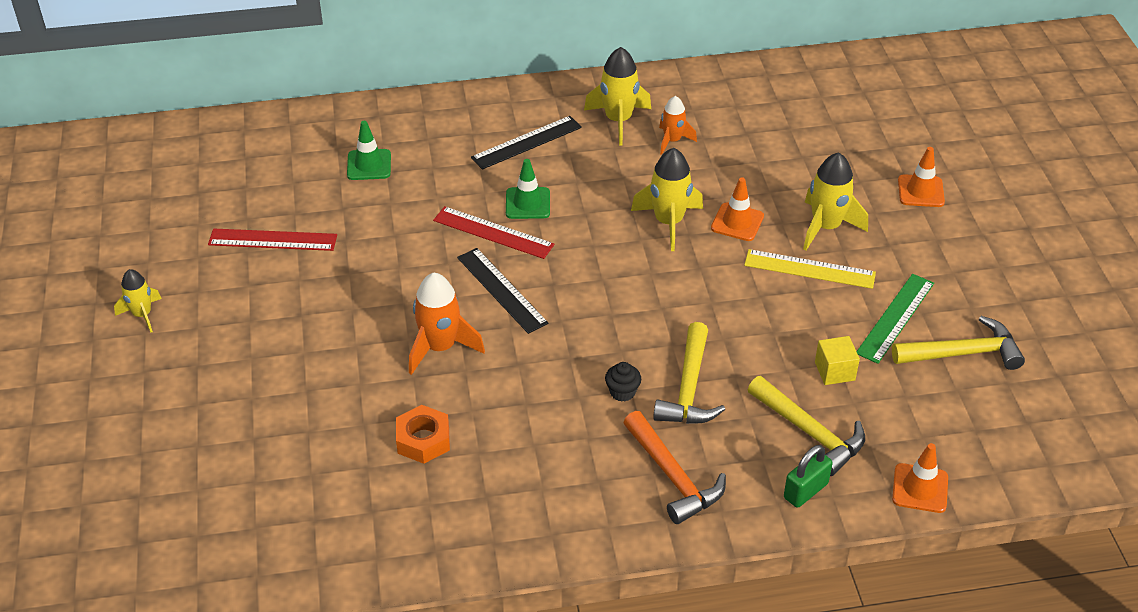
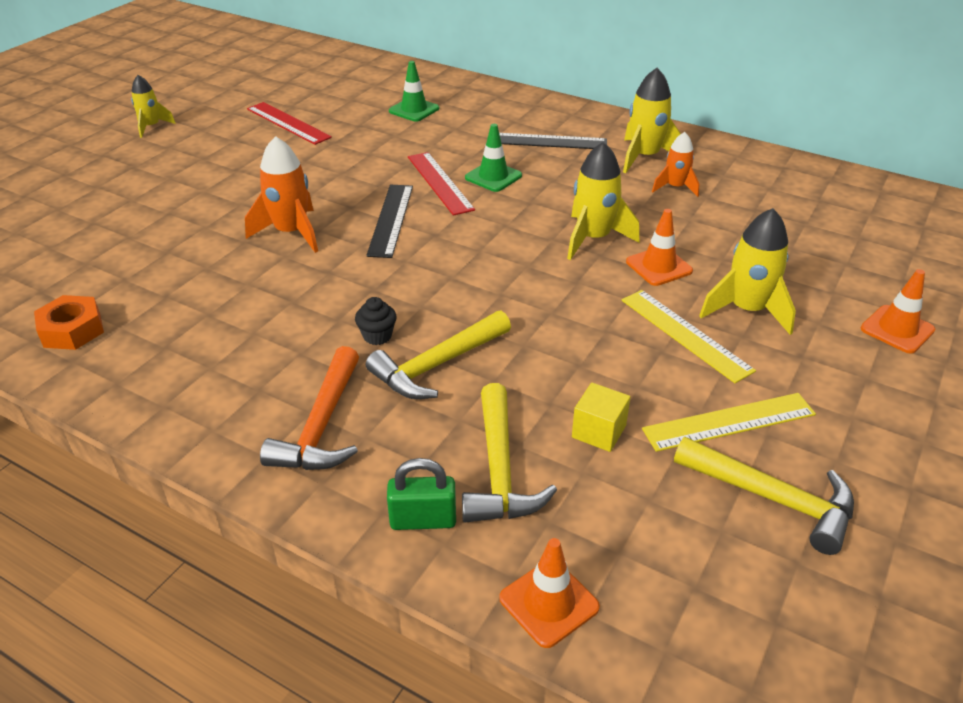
camera: 40 degrees right, 5 degrees down
orange nut [396,405,450,464] -> orange nut moved to [34,295,104,350]
green ruler [856,274,934,364] -> yellow ruler [642,393,816,452]

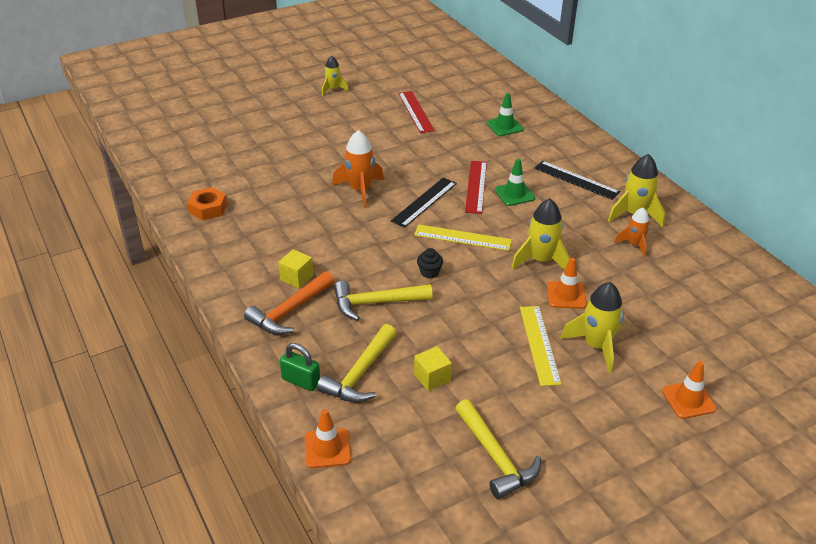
camera: 30 degrees right, 0 degrees up
black cupcake [355,297,397,345] -> black cupcake moved to [417,248,443,279]
yellow ruler [642,393,816,452] -> yellow ruler moved to [414,224,512,251]
none -> yellow cube [278,249,313,288]

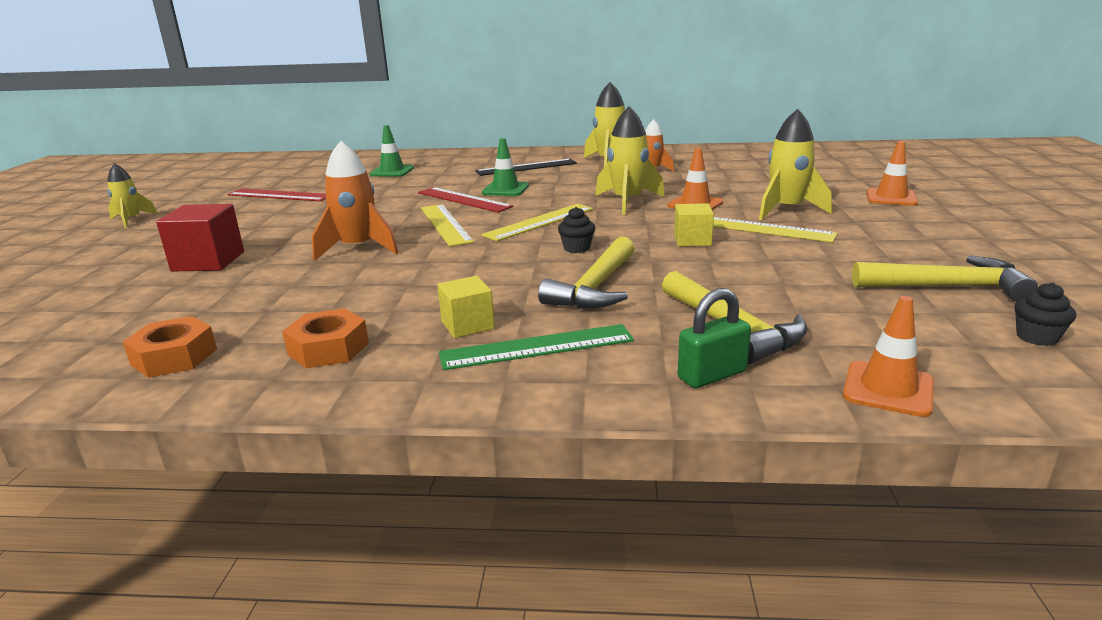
camera: 55 degrees left, 15 degrees down
orange hammer [244,271,334,335] -> green ruler [439,324,634,370]
black ruler [391,178,457,228] -> yellow ruler [421,204,474,247]
yellow cube [414,346,452,391] -> yellow cube moved to [674,203,714,246]
none -> red cube [156,204,244,271]
none -> orange nut [282,308,369,368]
none -> black cupcake [1014,282,1076,346]

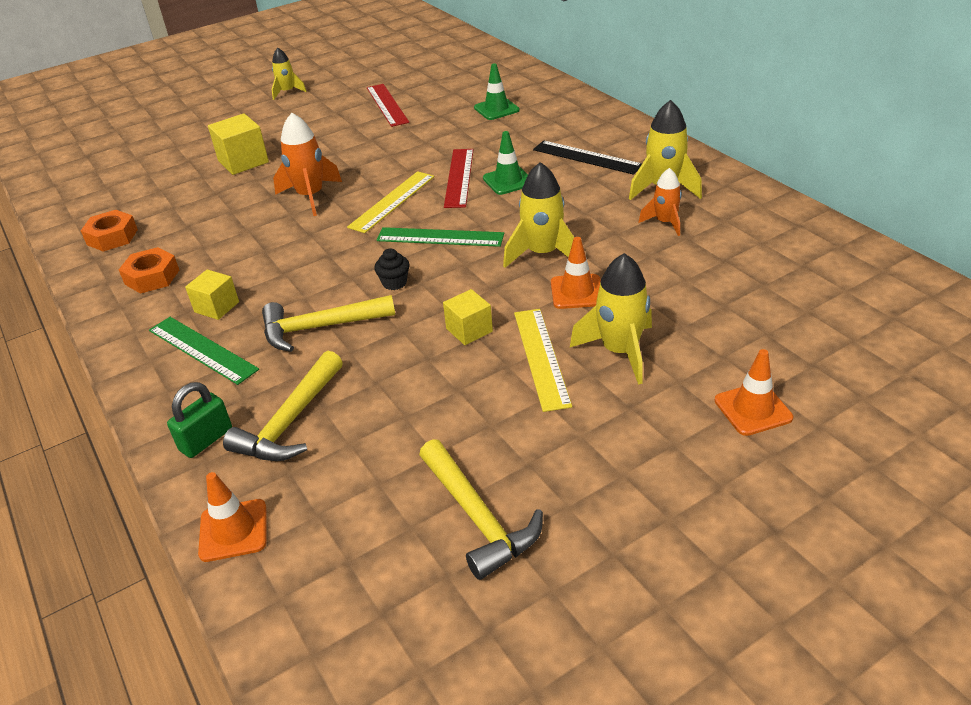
camera: 55 degrees right, 15 degrees up
red cube [156,204,244,271] -> yellow cube [208,113,269,175]
yellow ruler [481,204,593,241] -> green ruler [377,227,504,247]
green padlock [678,288,751,388] -> green padlock turned 75 degrees counterclockwise [167,382,232,458]
black cupcake [1014,282,1076,346] -> none

